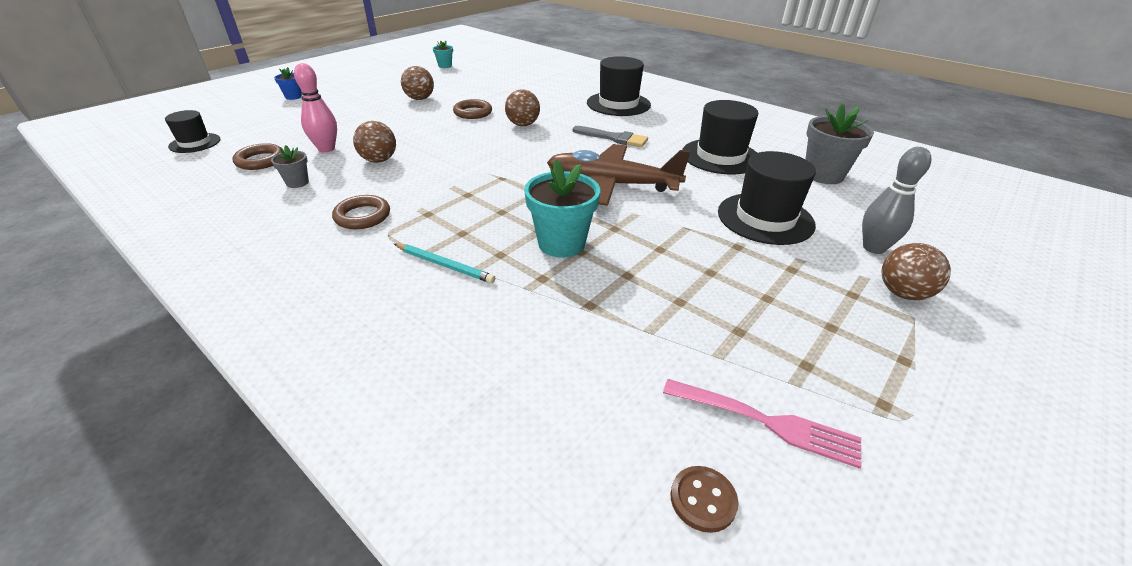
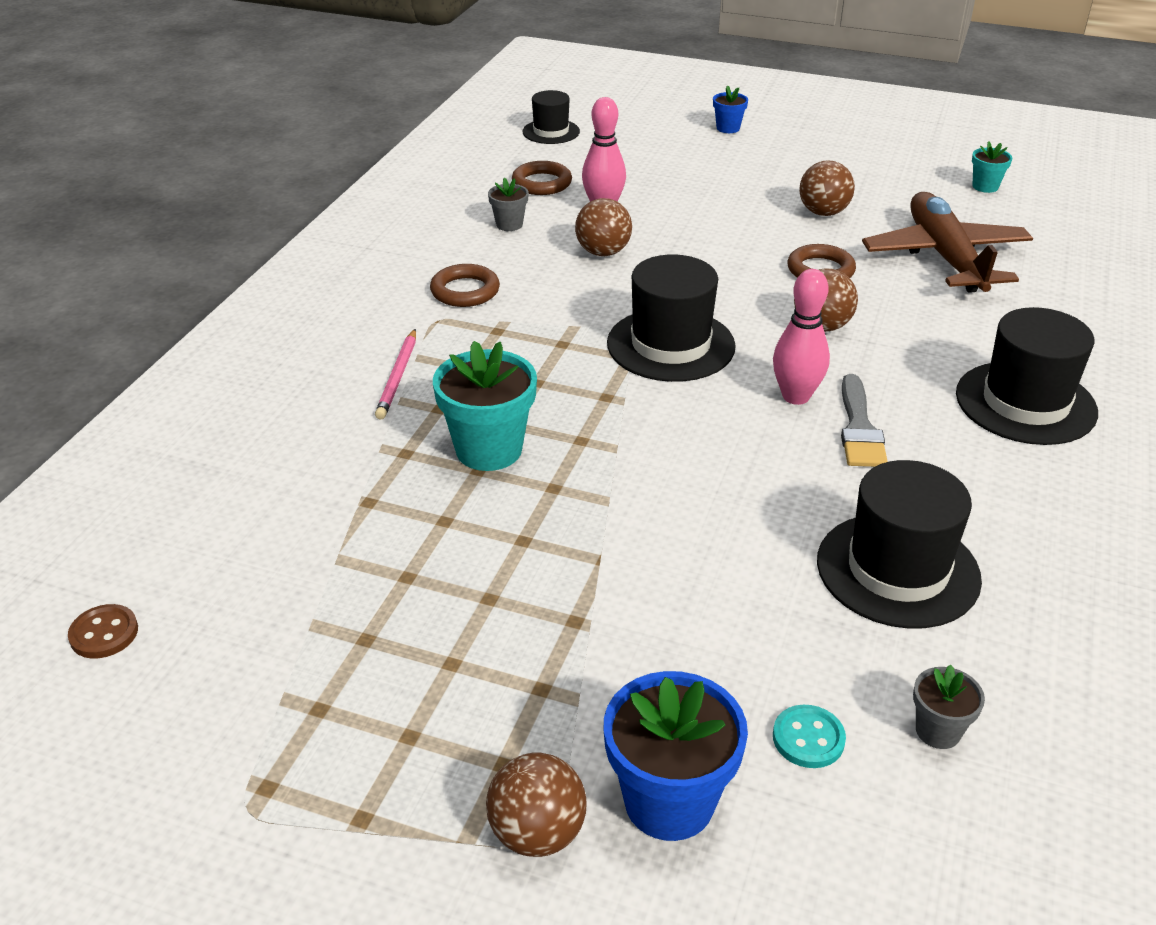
camera: 70 degrees right, 0 degrees up
turquoise pencil [394,243,495,283] -> pink pencil [375,329,416,420]
brown plane [547,144,690,206] -> brown plane moved to [862,192,1033,293]
pink fork [663,379,862,469] -> none
black hat [718,151,816,245] -> black hat moved to [607,254,736,382]
grey flower pot [805,103,874,184] -> grey flower pot [913,664,985,749], size x0.52
grey bowling pin [862,147,932,254] -> blue flower pot [604,671,748,841]
none -> pink bowling pin [773,269,830,405]
none -> turquoise button [773,705,846,768]

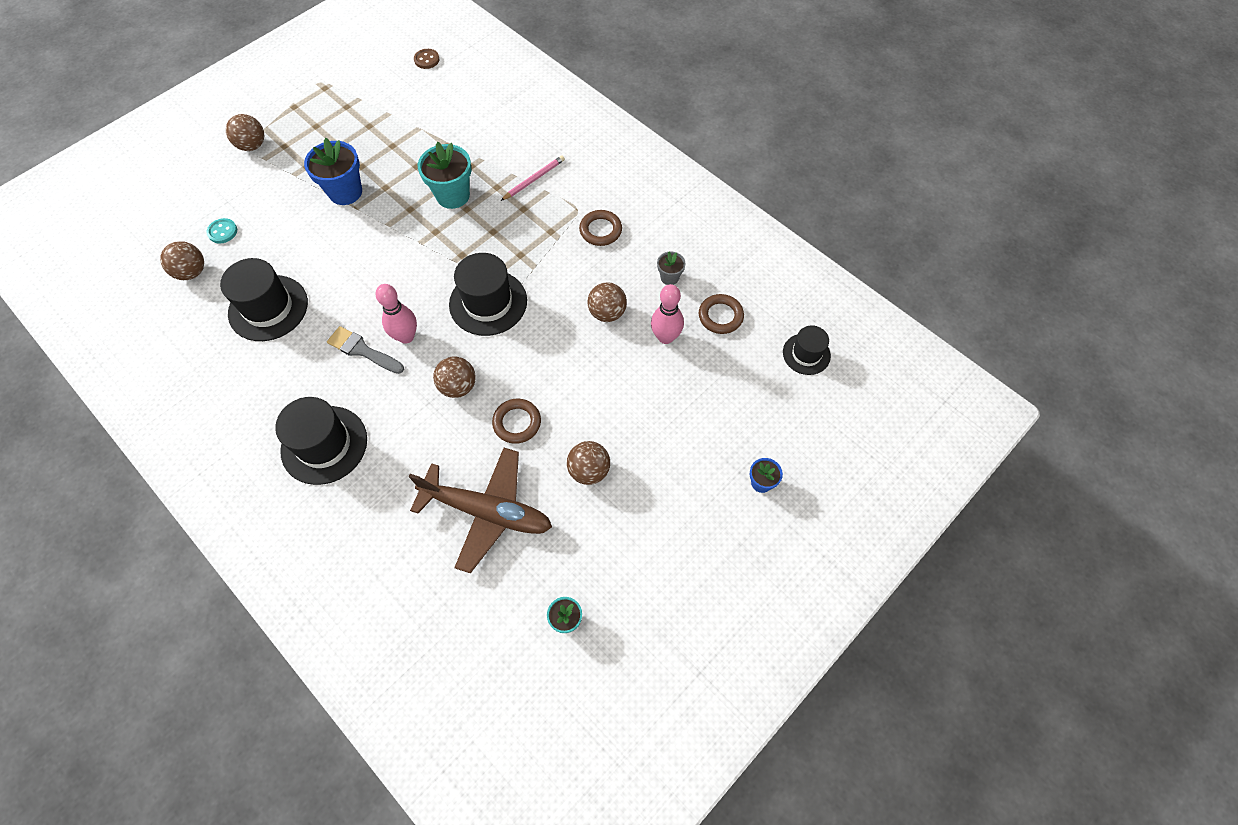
camera: 115 degrees right, 25 degrees up
pink pencil [375,329,416,420] -> pink pencil turned 105 degrees clockwise [501,155,565,201]
blue flower pot [604,671,748,841] -> blue flower pot moved to [304,138,362,205]
grey flower pot [913,664,985,749] -> brown ball [160,241,204,280]

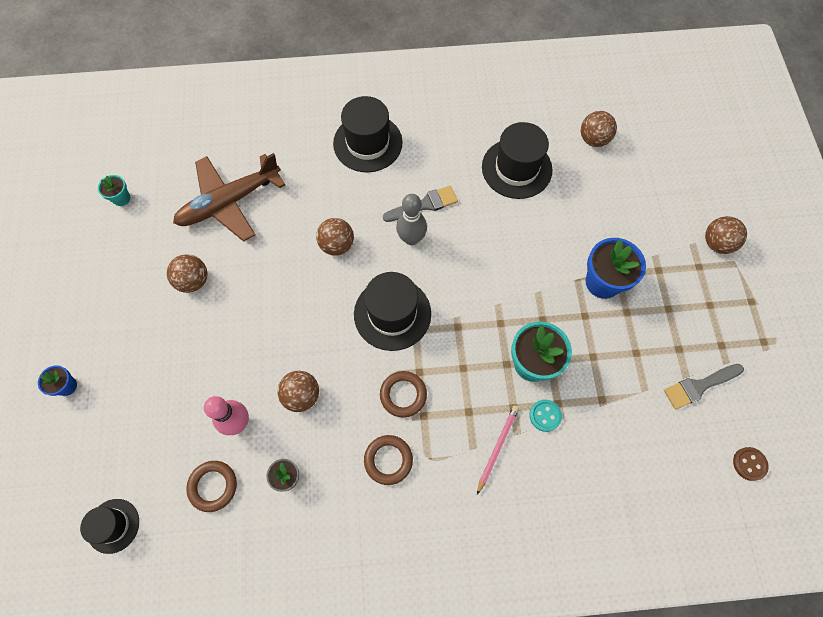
camera: 130 degrees right, 5 degrees up
turquoise button [206,218,237,243] -> turquoise button moved to [530,399,562,432]
pink bowling pin [376,284,417,344] -> grey bowling pin [396,194,427,245]
brown ring [492,399,541,444] -> brown ring moved to [380,371,427,418]
pink pencil [501,155,565,201] -> pink pencil turned 150 degrees counterclockwise [477,405,519,494]
none -> grey brush [664,364,744,410]

